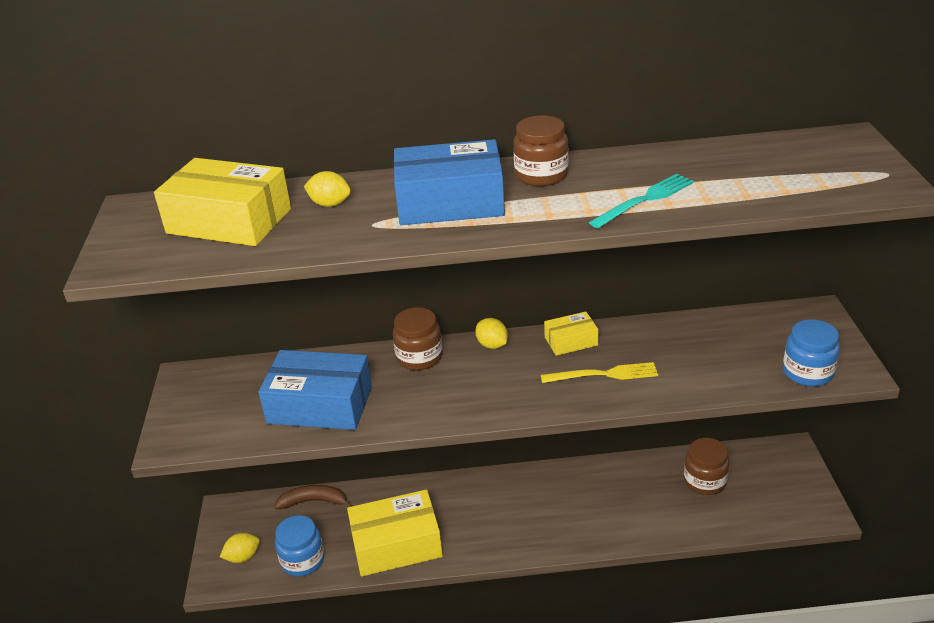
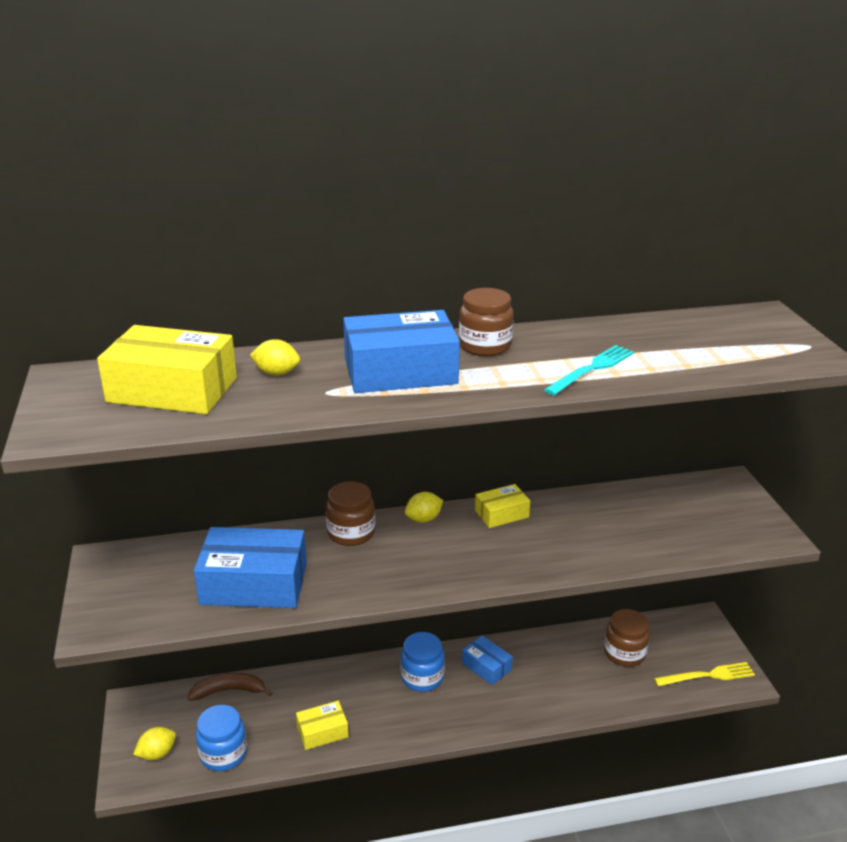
camera: 10 degrees left, 5 degrees down
yellow box [347,489,443,577] -> yellow box [296,701,349,750], size x0.52
yellow lemon [475,318,508,349] -> yellow lemon turned 75 degrees counterclockwise [405,492,443,523]
yellow fork [541,362,658,383] -> yellow fork moved to [654,662,755,686]
blue jar [783,319,840,387] -> blue jar moved to [400,632,445,692]
none -> blue box [462,636,513,685]

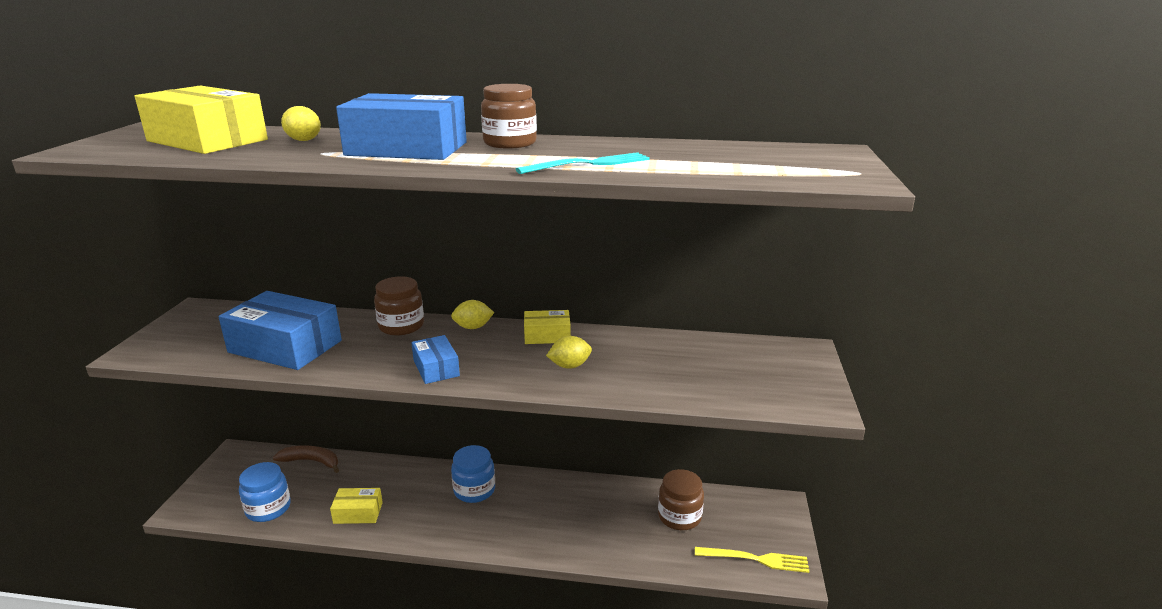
camera: 20 degrees right, 5 degrees down
yellow lemon [133,727,176,760] -> yellow lemon moved to [546,336,592,369]
blue box [462,636,513,685] -> blue box moved to [411,335,460,384]

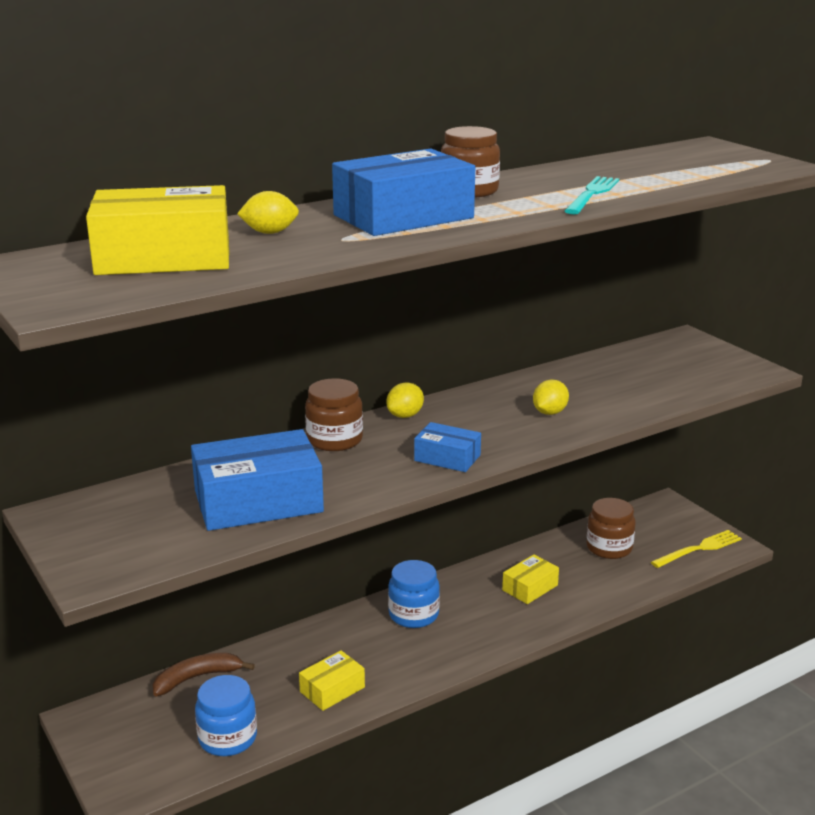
camera: 40 degrees left, 0 degrees up
yellow box [524,310,571,344] -> yellow box moved to [502,554,559,604]

